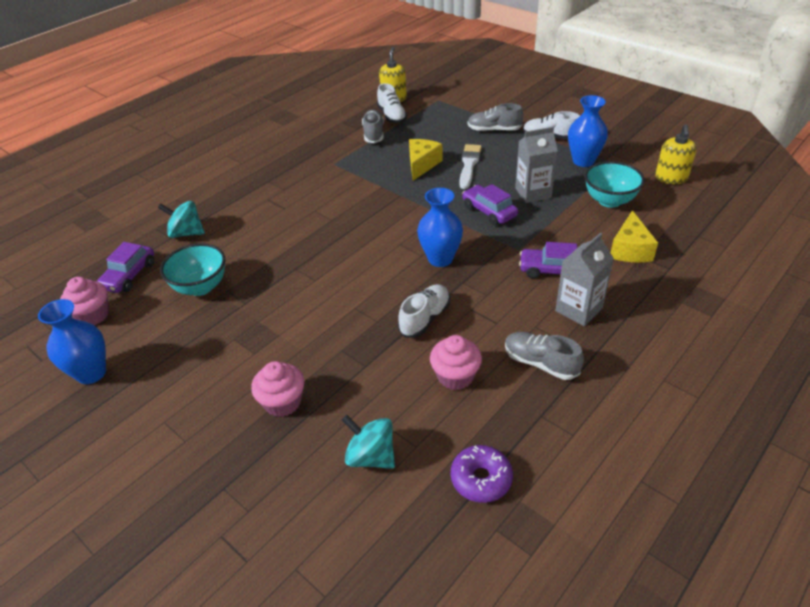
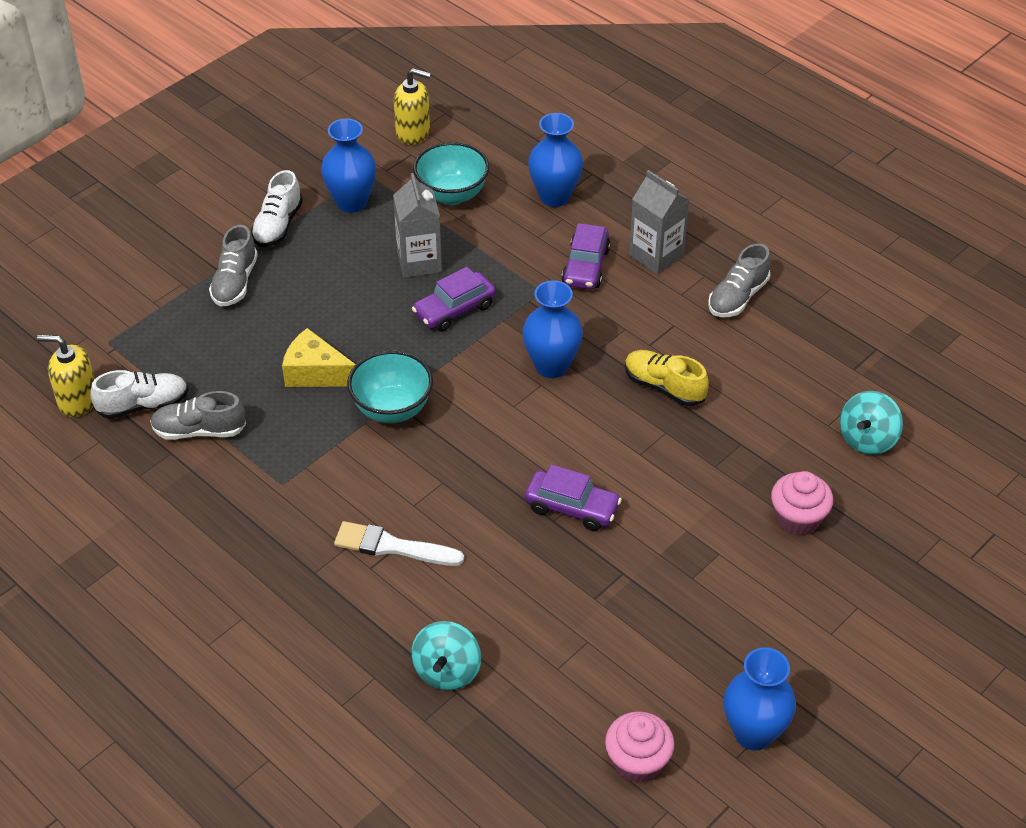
camera: 90 degrees left, 5 degrees up
purple car [97,242,154,293] -> purple car moved to [525,465,622,531]
turquoise bowl [160,243,225,296] -> turquoise bowl moved to [347,350,433,423]
white shoe [398,284,450,338] -> yellow shoe [625,350,709,406]
pink cupcake [430,335,482,390] -> none
purple donut [451,445,513,503] -> none
white brush [459,144,482,189] -> white brush moved to [334,521,464,566]
yellow cheese [611,210,658,262] -> blue vase [528,113,583,207]

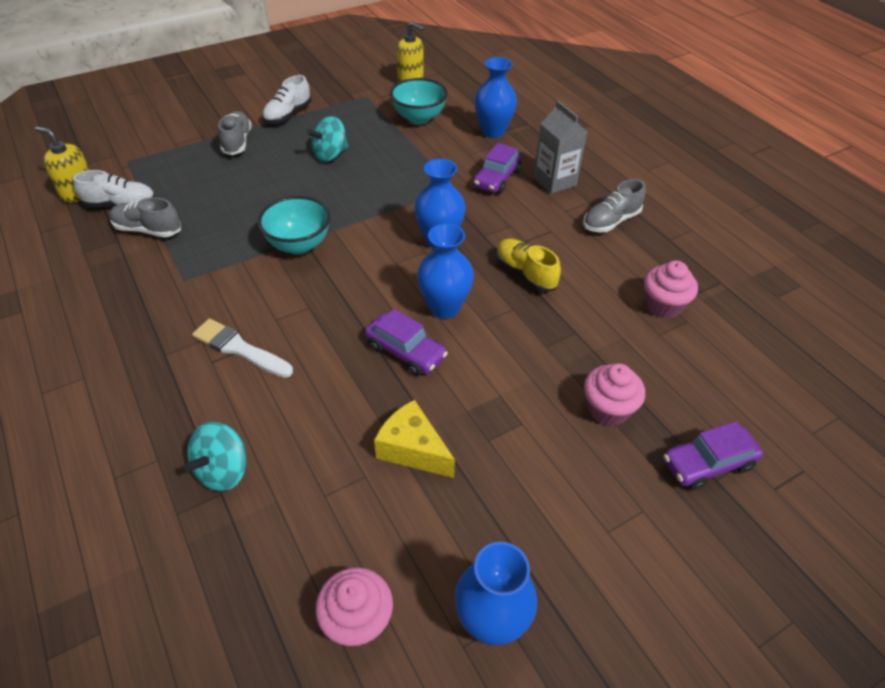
camera: 15 degrees right, 0 degrees up
grey shoe [209,225,258,307] -> grey shoe turned 150 degrees clockwise [218,111,252,155]
yellow cheese [282,328,356,387] -> yellow cheese moved to [374,400,455,478]
blue vase [321,119,376,213] -> blue vase moved to [417,223,474,319]
grey carton [393,173,442,278] -> none
purple car [412,267,496,332] -> purple car moved to [664,421,763,490]
turquoise spinning top [840,391,903,455] -> turquoise spinning top moved to [306,116,348,162]
none -> pink cupcake [644,261,698,318]

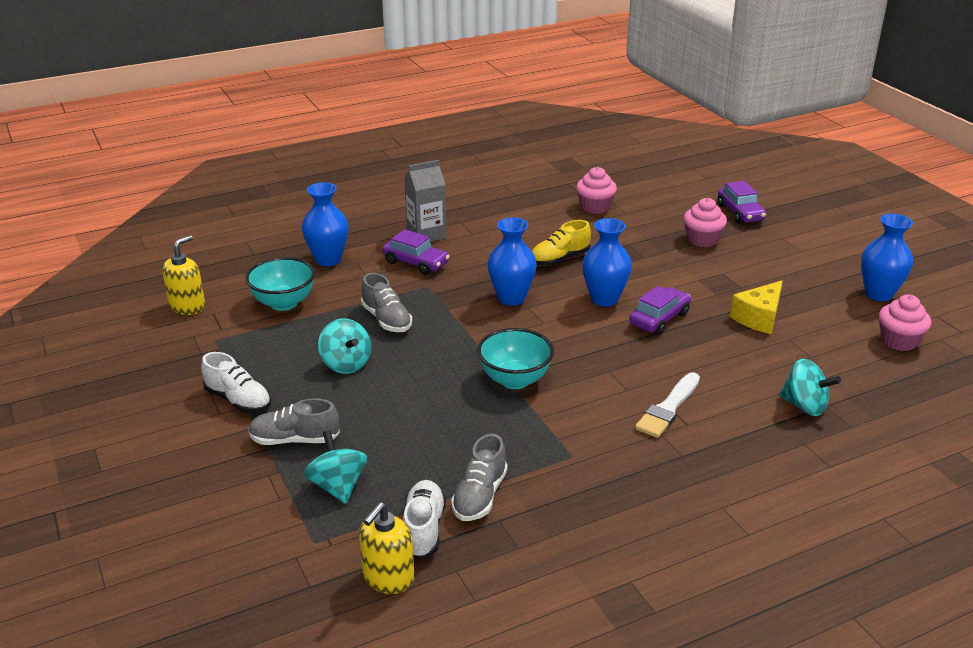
camera: 85 degrees left, 15 degrees down
grey shoe [583,179,646,232] -> grey shoe moved to [361,273,412,332]
none -> turquoise spinning top [304,430,367,504]

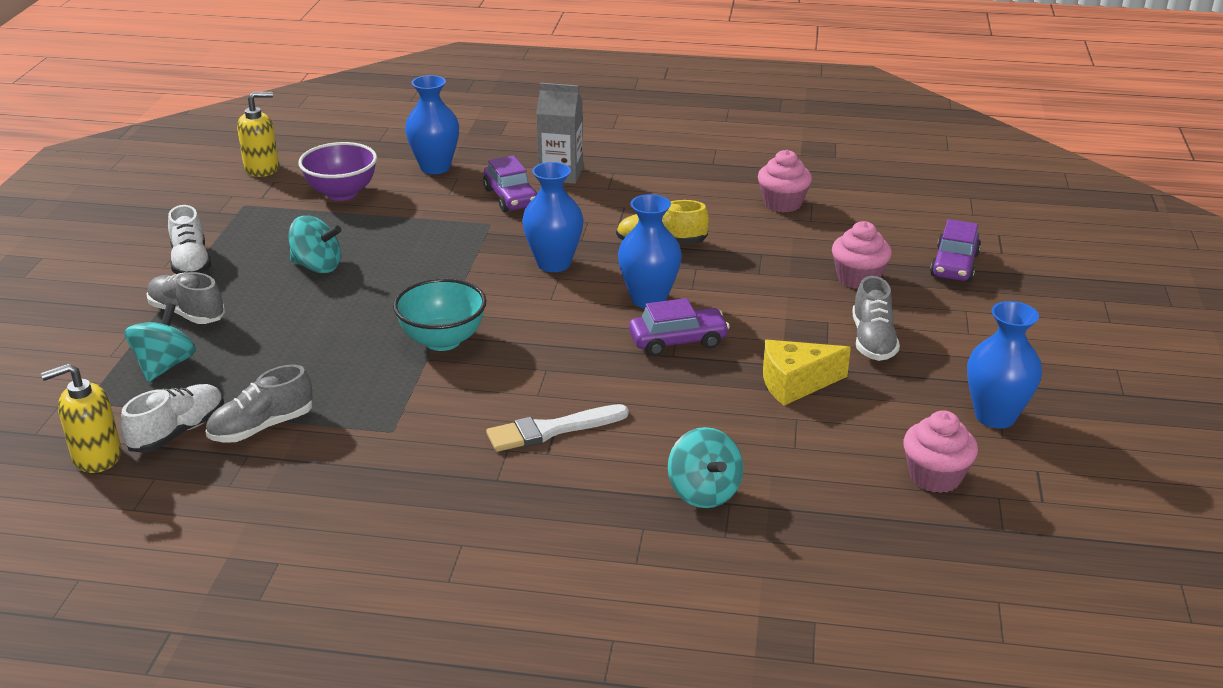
camera: 35 degrees right, 0 degrees up
turquoise bowl [245,257,315,311] -> purple bowl [299,142,377,201]
turquoise spinning top [318,319,371,374] -> turquoise spinning top turned 75 degrees counterclockwise [288,216,341,273]
grey shoe [361,273,412,332] -> grey shoe moved to [852,276,900,361]

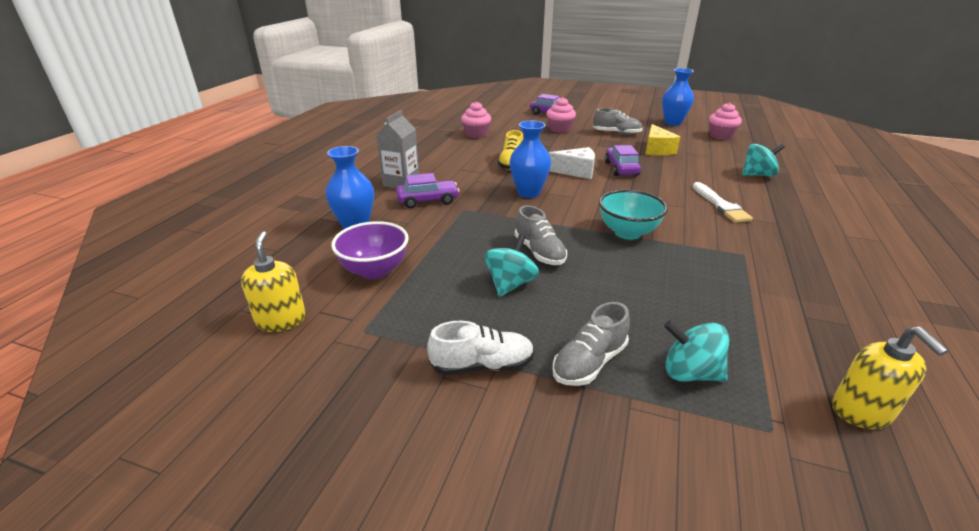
camera: 80 degrees left, 0 degrees up
white shoe [121,384,224,453] -> none
grey shoe [206,364,313,443] -> grey shoe moved to [515,205,567,265]
blue vase [618,194,682,308] -> white cheese [548,147,595,179]

